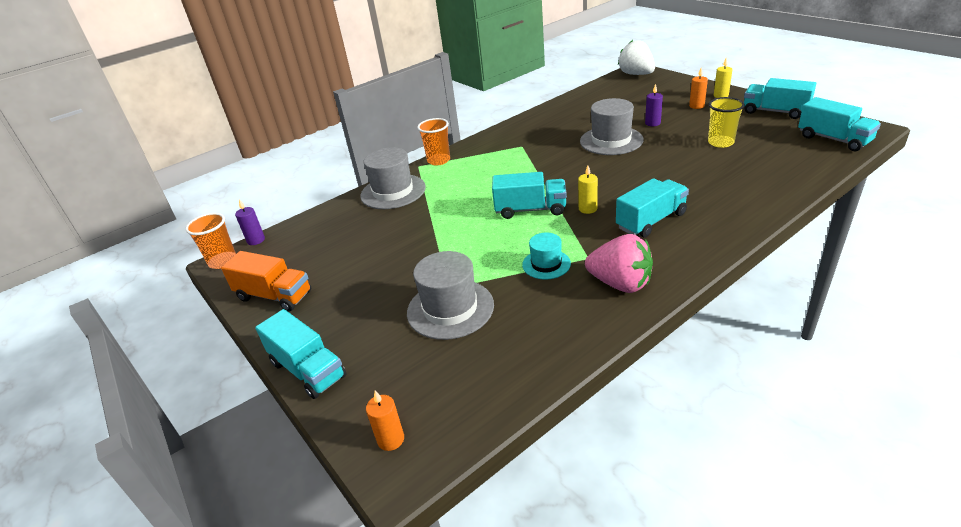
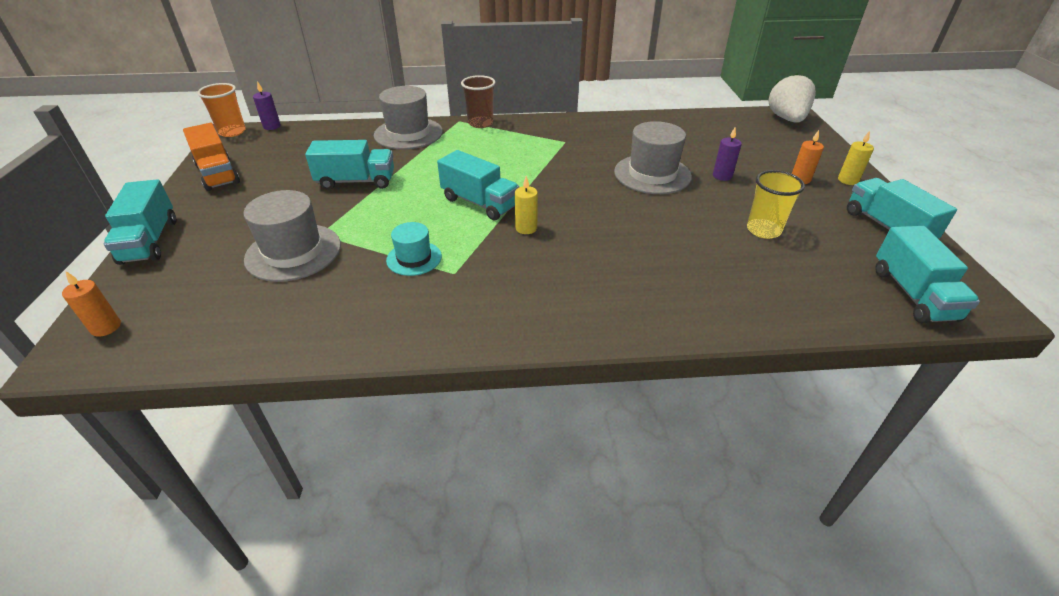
camera: 30 degrees right, 5 degrees up
orange cup [417,118,450,166] -> brown cup [461,75,496,128]
pink strawberry [585,234,653,293] -> none
turquoise truck [616,178,689,238] -> turquoise truck moved to [305,140,394,190]

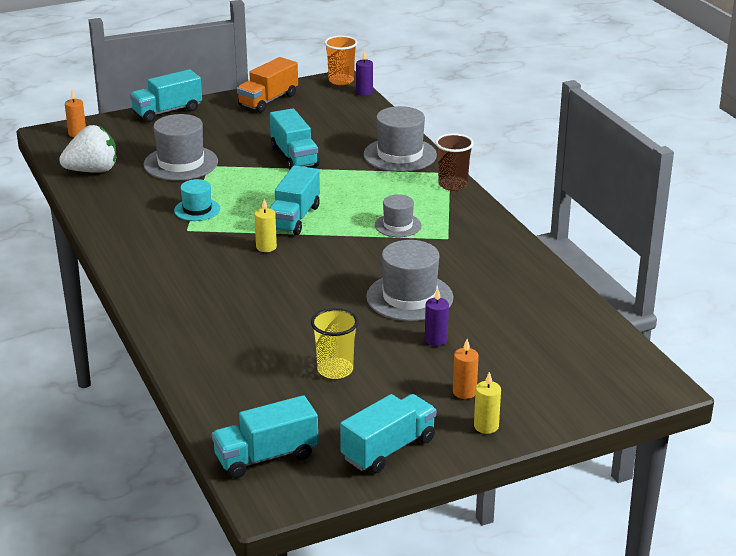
camera: 70 degrees right, 10 degrees down
white strawberry [768,73,816,123] -> white strawberry moved to [59,125,116,173]
none -> grey hat [375,194,422,237]

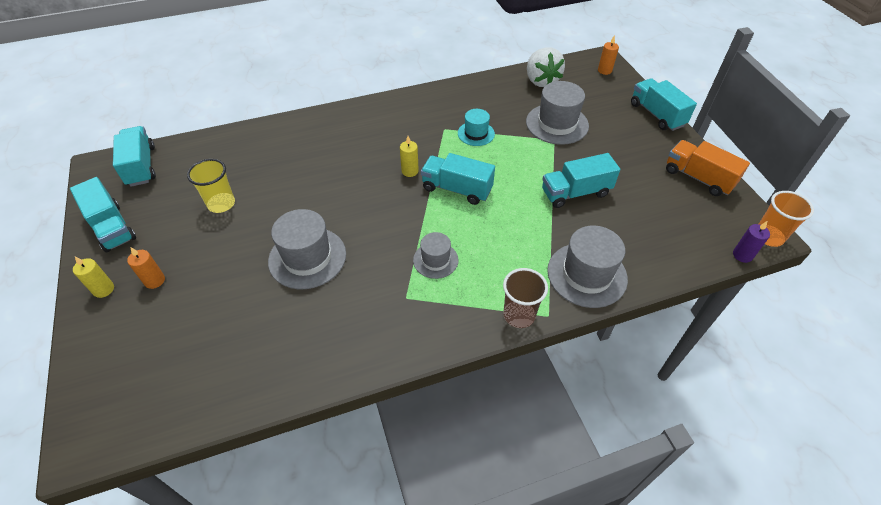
camera: 95 degrees right, 20 degrees up
purple candle [425,288,449,346] -> none

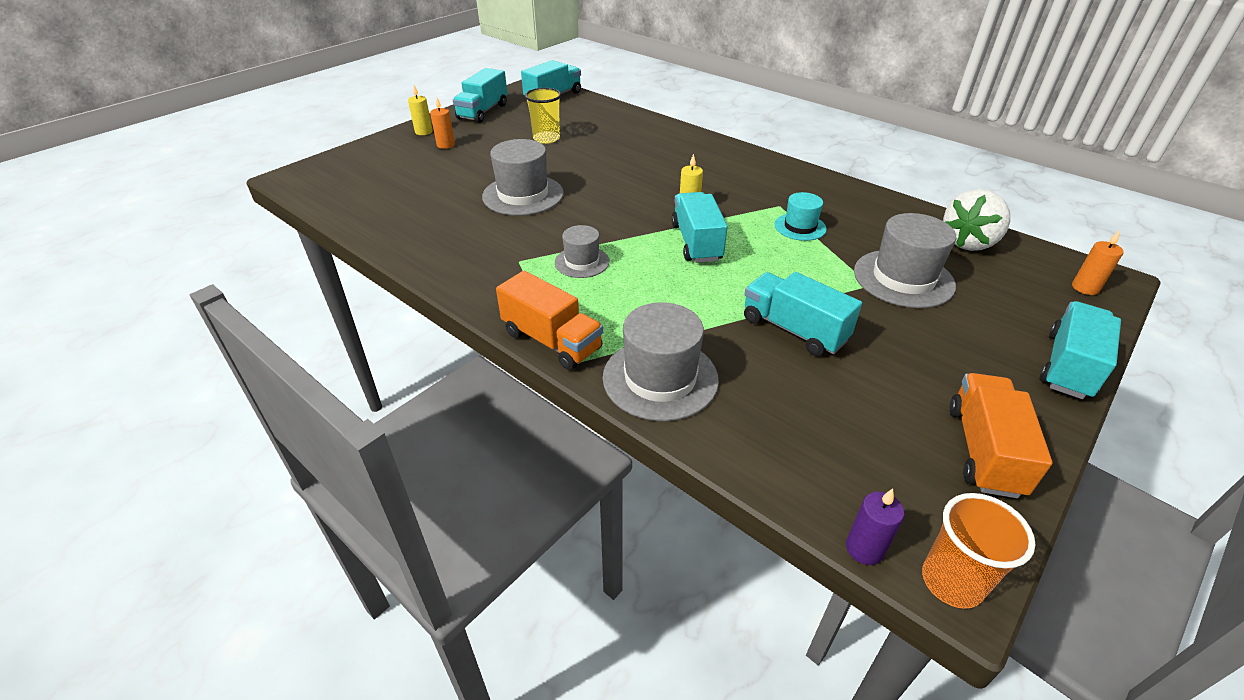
camera: 60 degrees right, 10 degrees down
brown cup [503,268,548,328] -> orange truck [496,271,603,370]

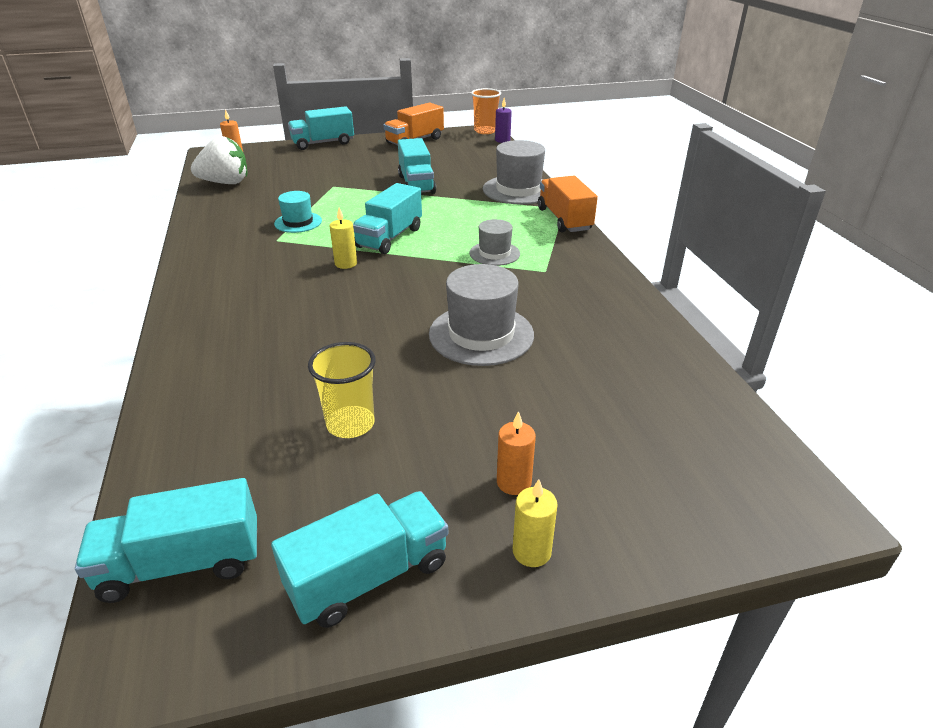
camera: 145 degrees left, 5 degrees down
grey hat [854,213,956,308] -> none

